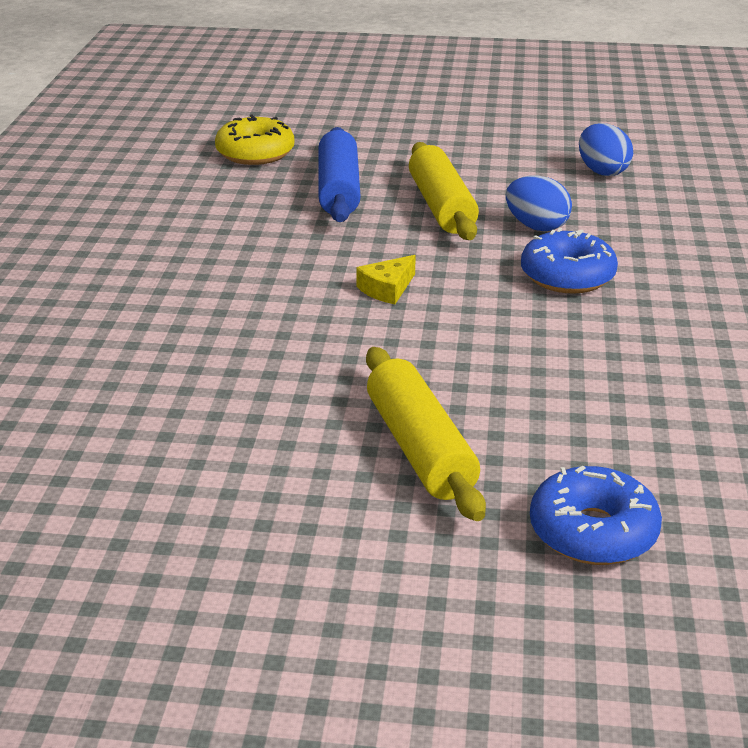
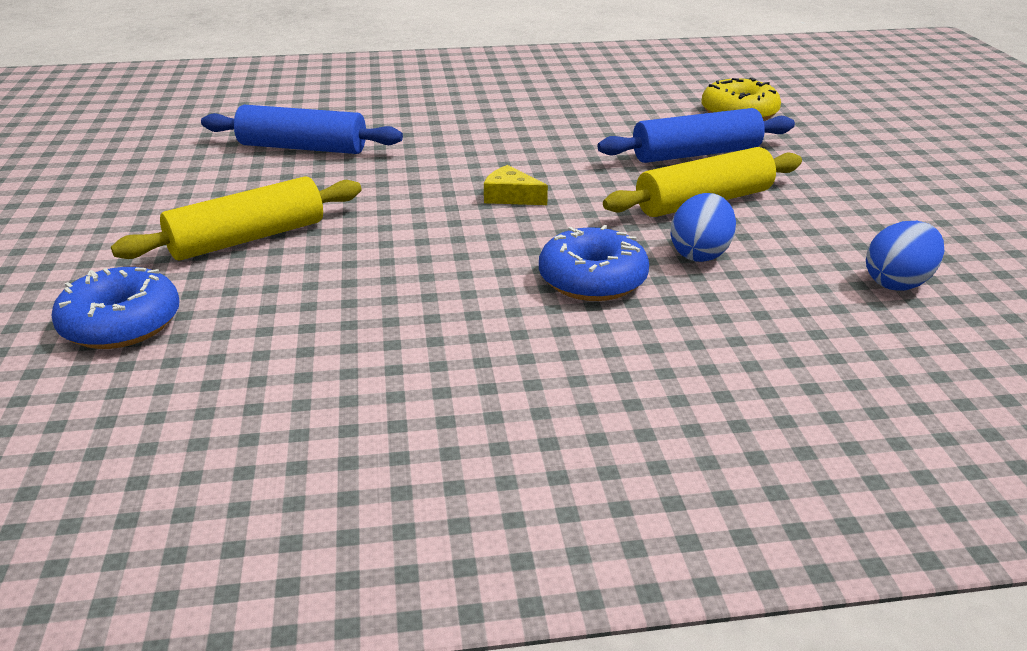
camera: 75 degrees right, 0 degrees up
none -> blue rolling pin [201,105,403,154]

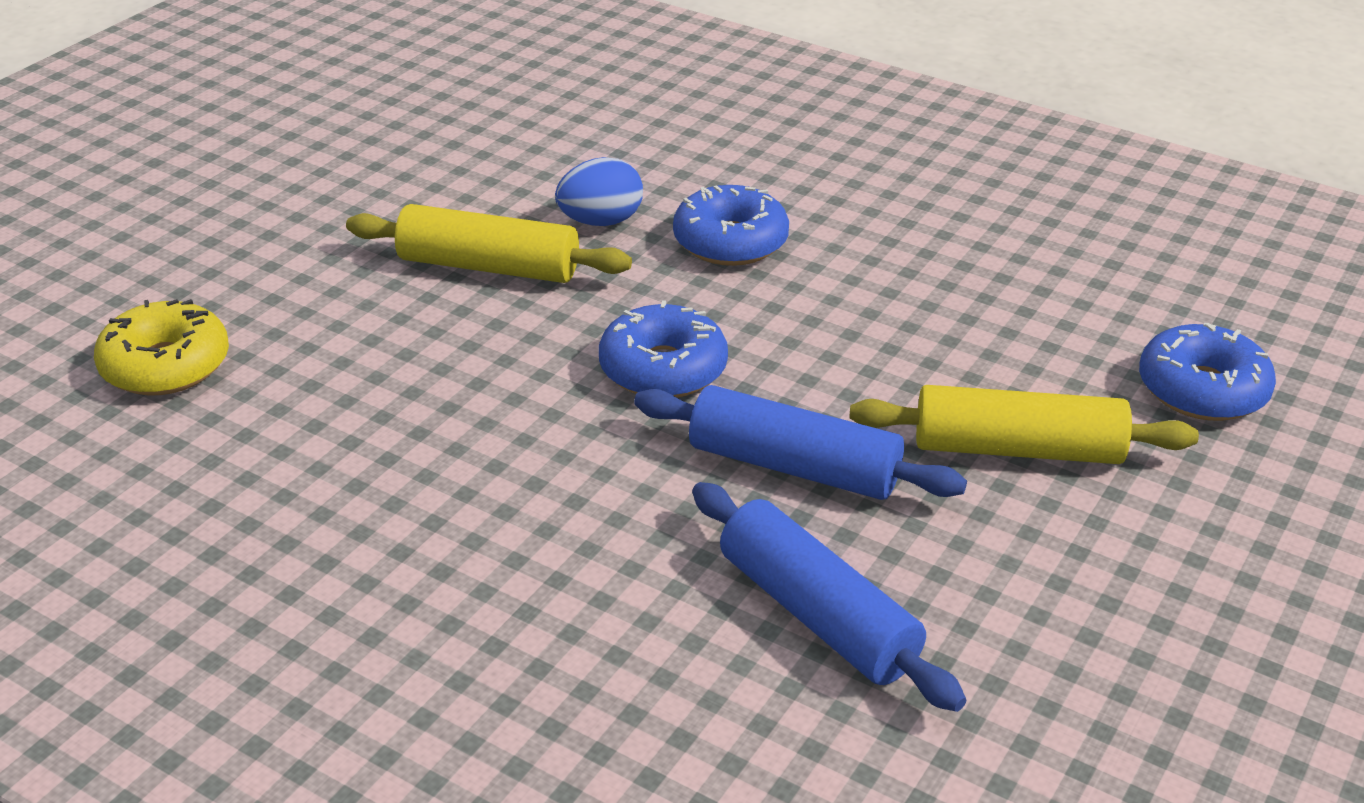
camera: 140 degrees left, 5 degrees up
yellow cheese [484,165,548,205] -> blue donut [599,300,728,398]
blue rolling pin [598,108,795,163] -> blue rolling pin moved to [634,385,967,500]
blue egg [866,221,944,291] -> none

